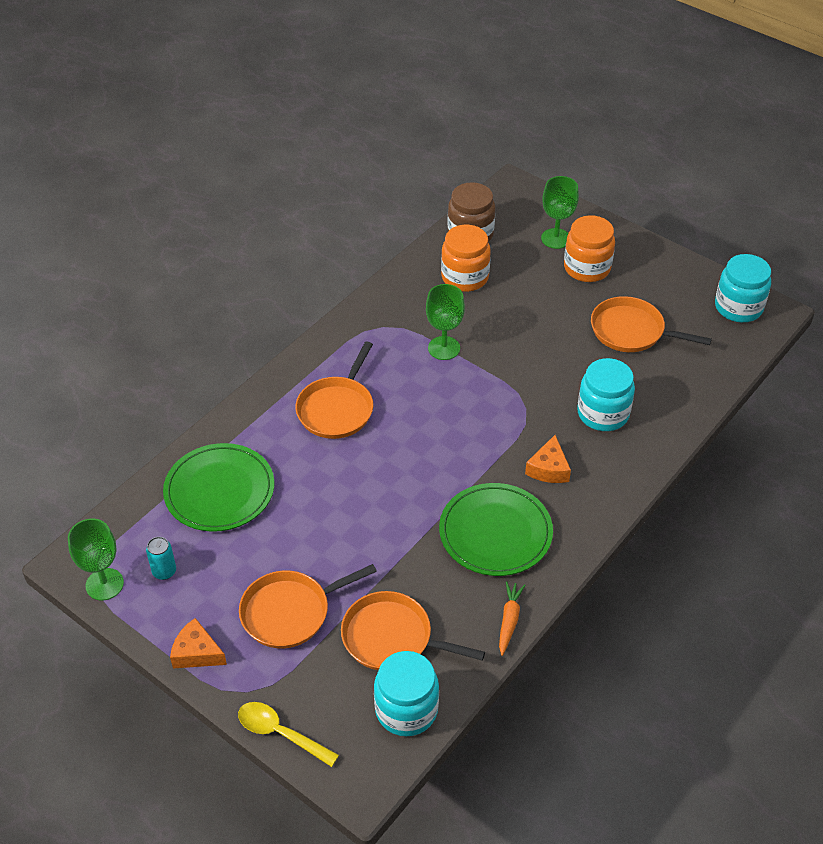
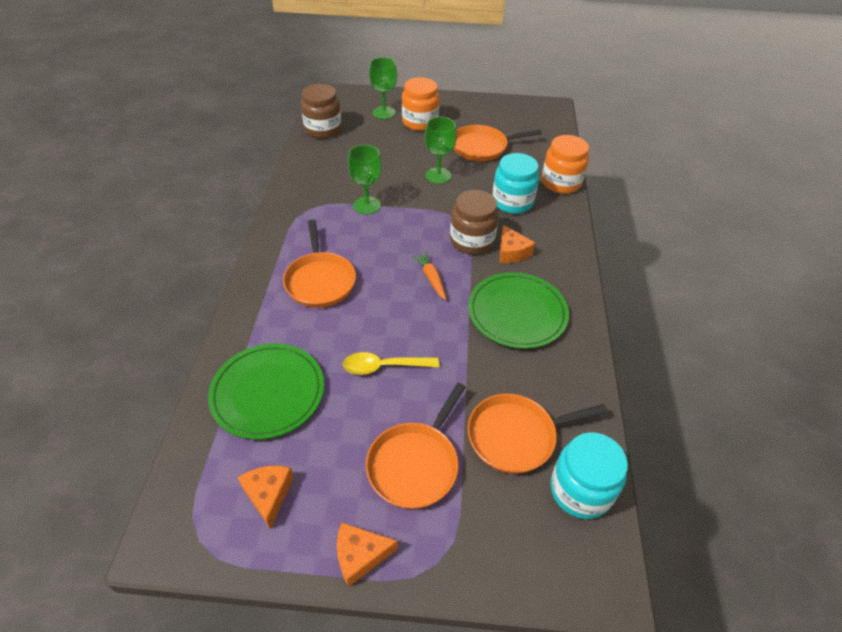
camera: 35 degrees left, 0 degrees up
green goblet [68,519,124,600] -> green goblet moved to [424,117,457,184]
turquoise can [146,537,176,580] -> orange cheese [237,466,294,529]
yellow spoon [238,702,339,767] -> yellow spoon moved to [343,352,439,375]
orange jar [441,225,491,292] -> orange jar moved to [542,135,589,194]
orange carrot [499,581,525,656] -> orange carrot moved to [412,252,446,300]
turquoise jar [715,254,771,322] -> none
none -> brown jar [450,190,498,254]

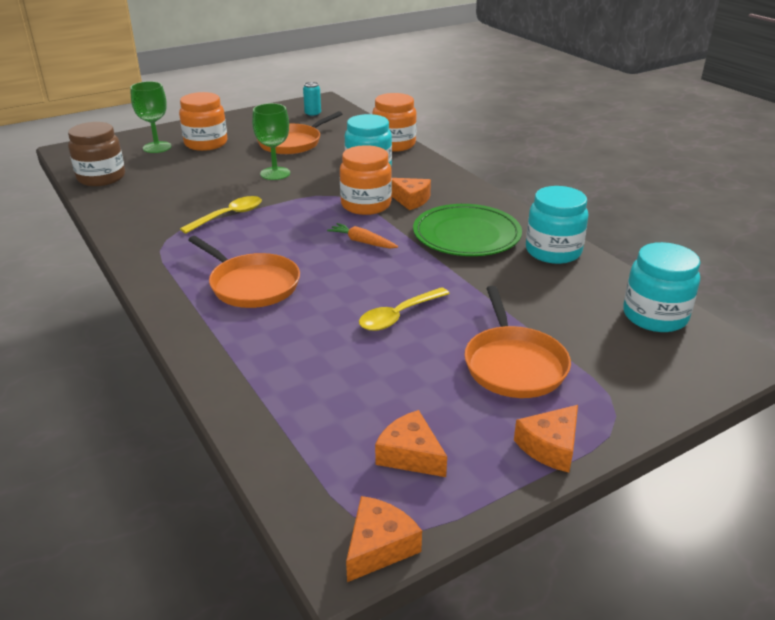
camera: 35 degrees left, 15 degrees down
green plate [208,343,324,440] -> none
green goblet [348,145,382,214] -> yellow spoon [180,196,262,234]
brown jar [450,190,498,254] -> orange jar [340,145,392,215]
orange pan [468,394,608,474] -> none
none -> turquoise can [303,82,321,117]
none -> orange cheese [346,496,422,582]
none -> turquoise jar [526,186,588,264]

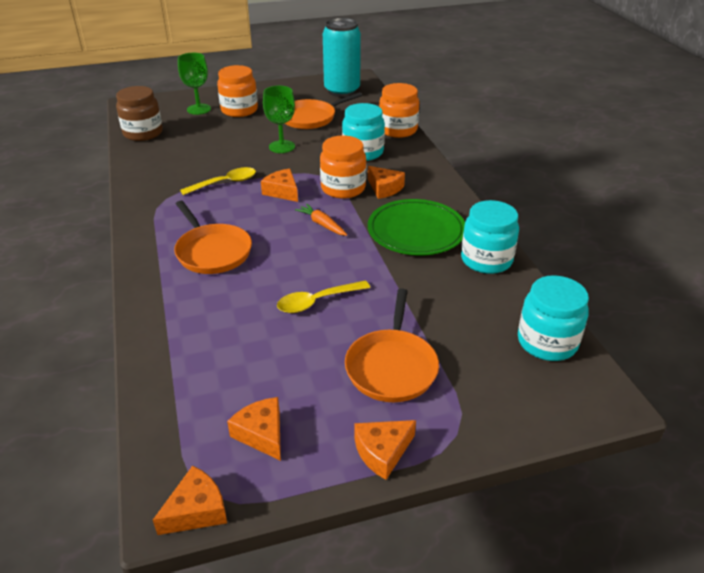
camera: 15 degrees right, 5 degrees up
turquoise can [303,82,321,117] -> turquoise can [323,18,361,97], size x2.43
none -> orange cheese [261,169,298,202]

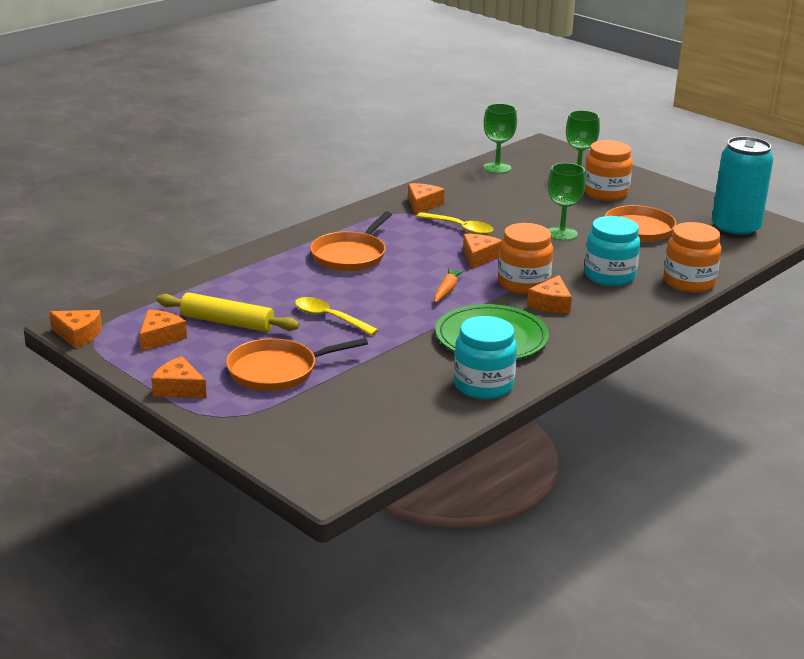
camera: 60 degrees right, 10 degrees down
brown jar [116,86,163,141] -> green goblet [483,103,517,174]
turquoise jar [518,275,589,361] -> none
none -> yellow rolling pin [156,293,299,332]
none -> orange cheese [408,183,445,215]

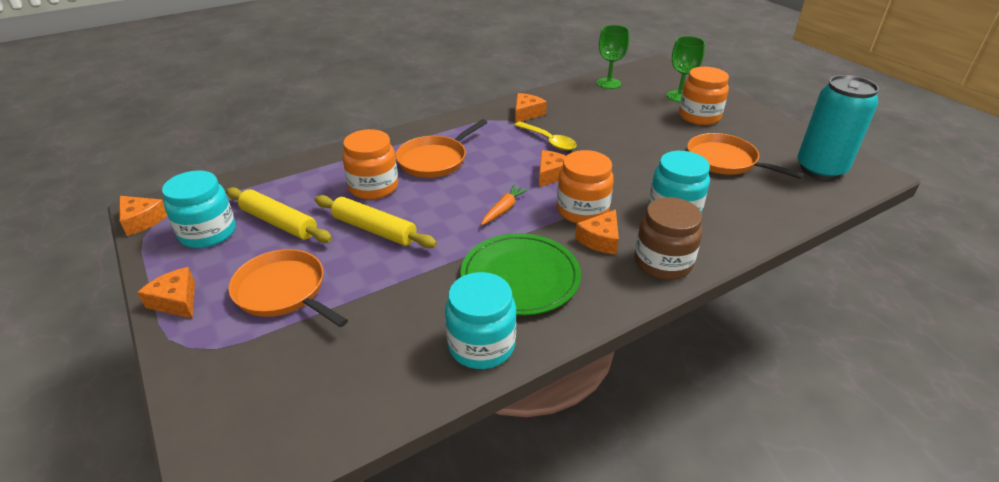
camera: 15 degrees right, 10 degrees up
orange cheese [140,310,187,352] -> turquoise jar [162,170,236,248]
orange pan [226,338,368,391] -> orange pan turned 45 degrees clockwise [228,249,348,327]
yellow spoon [295,297,378,336] -> yellow rolling pin [315,195,437,248]
green goblet [548,163,586,241] -> none
orange jar [663,222,721,293] -> orange jar moved to [342,129,398,200]
none -> brown jar [634,197,702,280]

